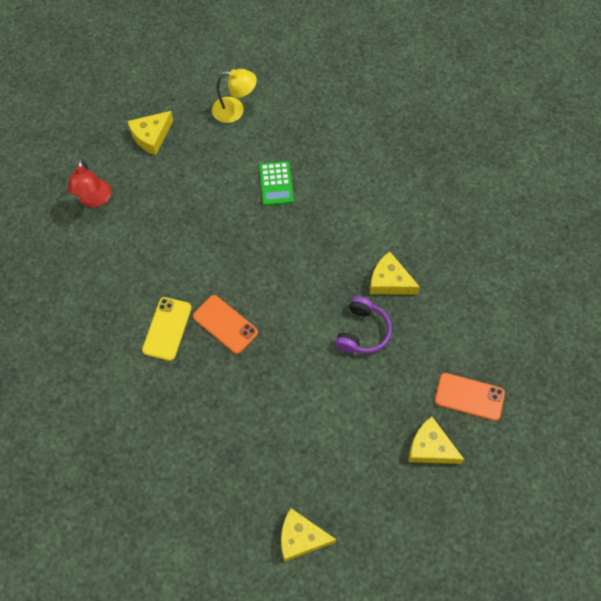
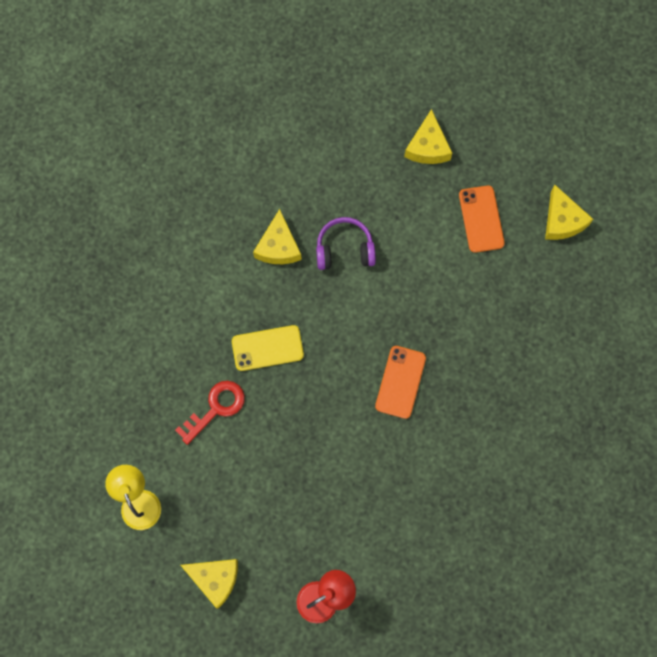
camera: 115 degrees left, 10 degrees up
yellow phone [142,297,192,361] -> yellow phone moved to [232,325,304,371]
green calculator [259,161,294,206] -> red key [175,381,245,445]
orange phone [435,373,505,421] -> orange phone moved to [459,186,505,253]

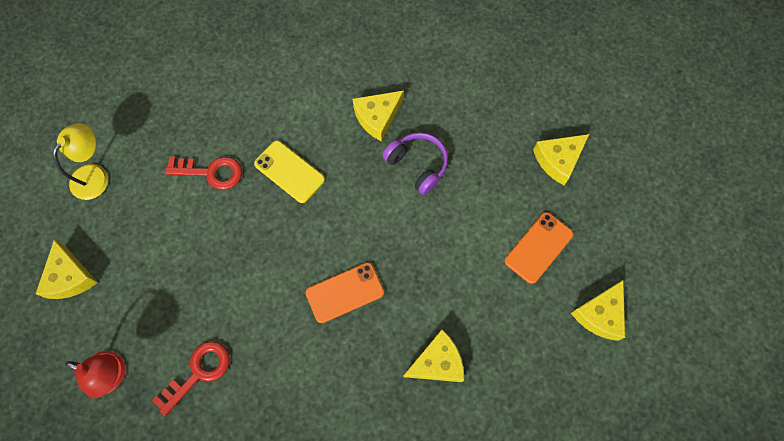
camera: 50 degrees right, 5 degrees down
none -> red key [151,341,230,416]
none -> yellow cheese [403,329,464,382]

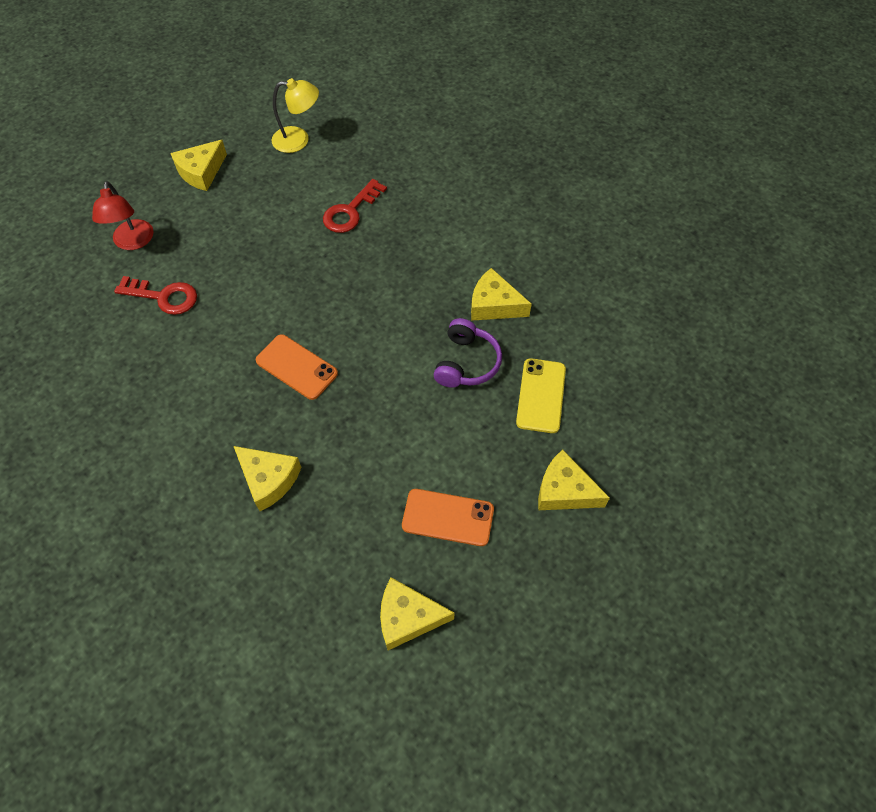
camera: 60 degrees right, 10 degrees down
red key [165,157,242,190] -> red key turned 60 degrees clockwise [323,179,387,233]
yellow phone [254,141,325,203] -> yellow phone moved to [516,358,566,433]

